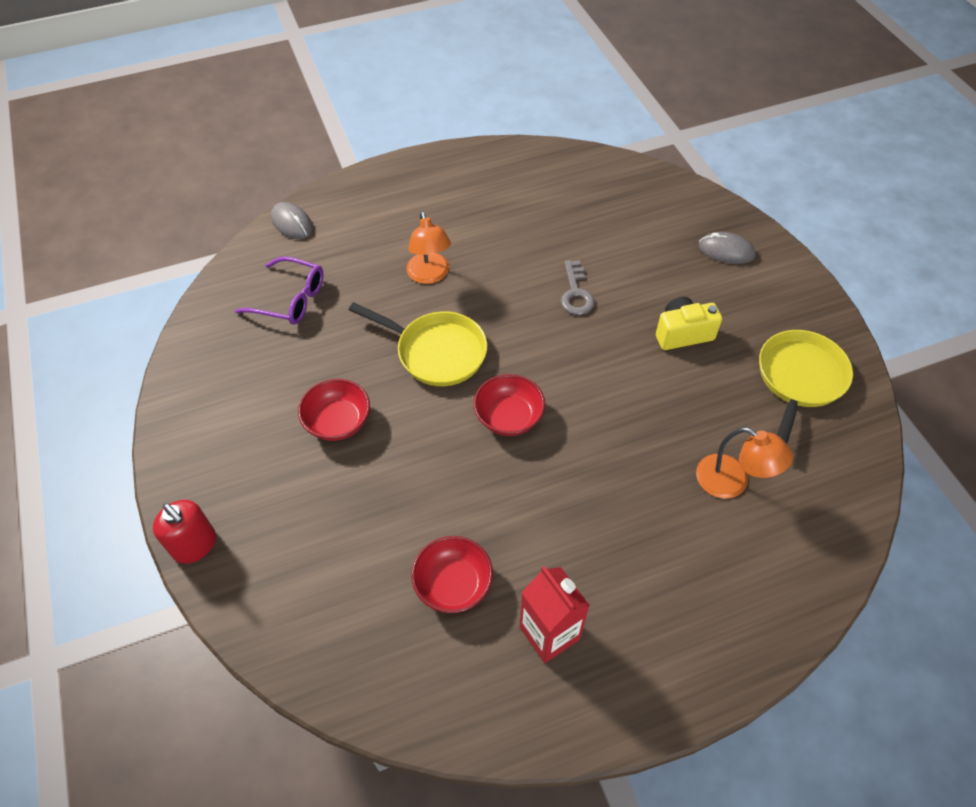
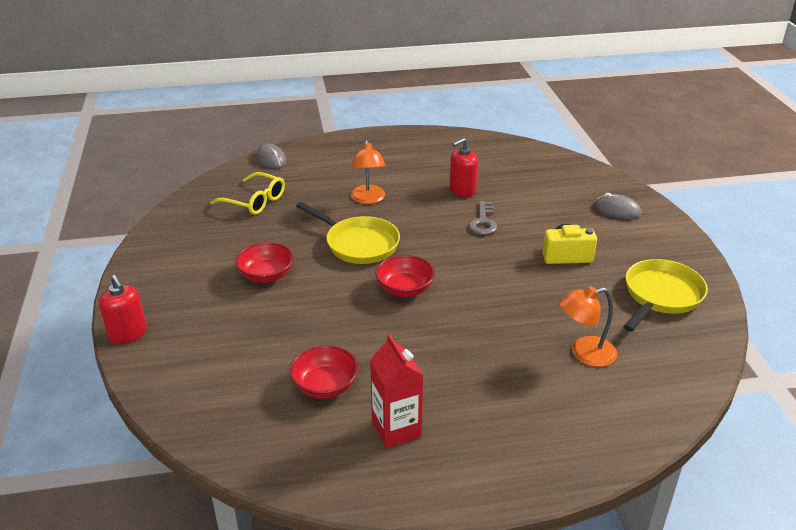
camera: 10 degrees right, 20 degrees down
purple glasses [235,256,324,325] -> yellow glasses [210,172,285,215]
orange lamp [696,427,793,499] -> orange lamp turned 120 degrees clockwise [559,286,617,367]
none -> red soap dispenser [449,138,478,197]

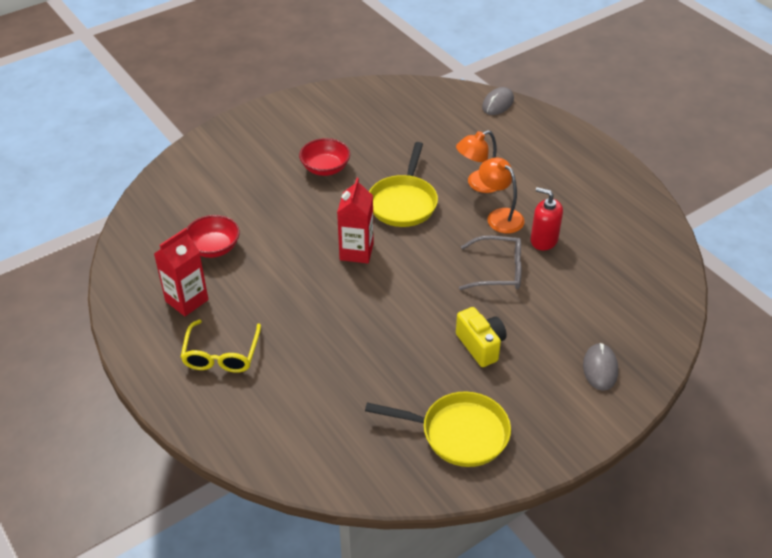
camera: 65 degrees right, 10 degrees up
red soap dispenser [99,275,147,344] -> none
yellow glasses [210,172,285,215] -> yellow glasses moved to [181,320,261,373]
red bowl [375,255,435,297] -> red carton [337,178,374,263]
grey key [469,201,497,235] -> grey glasses [459,235,521,290]
orange lamp [559,286,617,367] -> orange lamp moved to [479,157,525,233]

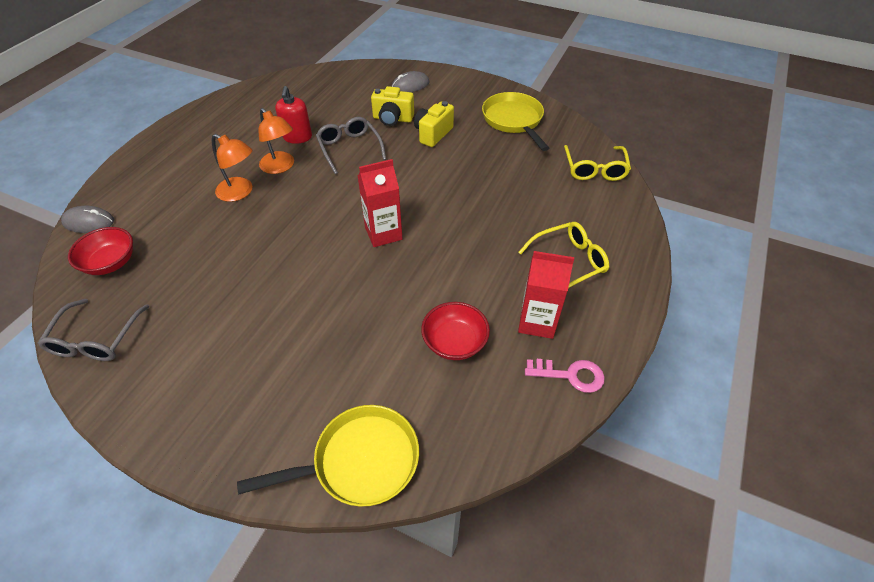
camera: 120 degrees left, 5 degrees up
red bowl [299,138,350,176] -> red bowl moved to [68,227,133,275]
yellow pan [369,142,438,227] -> yellow pan moved to [237,405,419,507]
orange lamp [479,157,525,233] -> orange lamp turned 60 degrees counterclockwise [258,108,294,174]
none -> grey glasses [38,299,149,361]
none -> yellow camera [371,86,414,126]
none -> pink key [525,359,605,393]
none -> yellow glasses [564,145,631,181]

